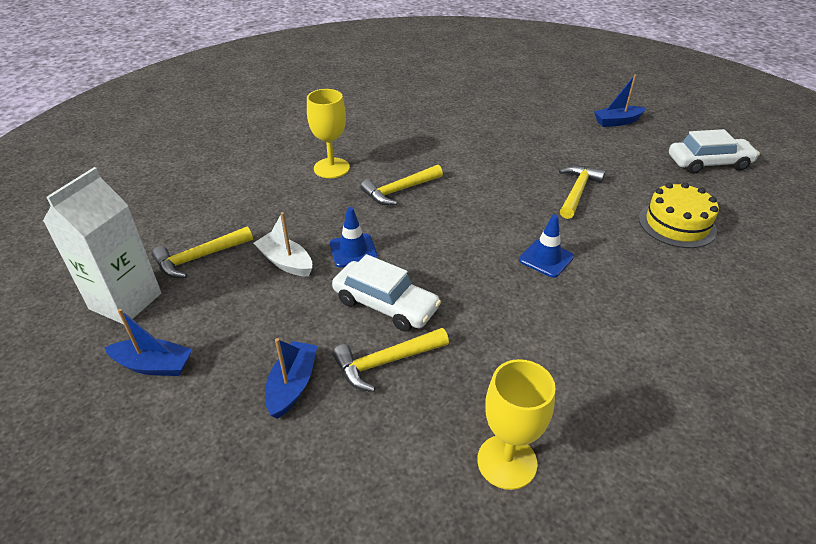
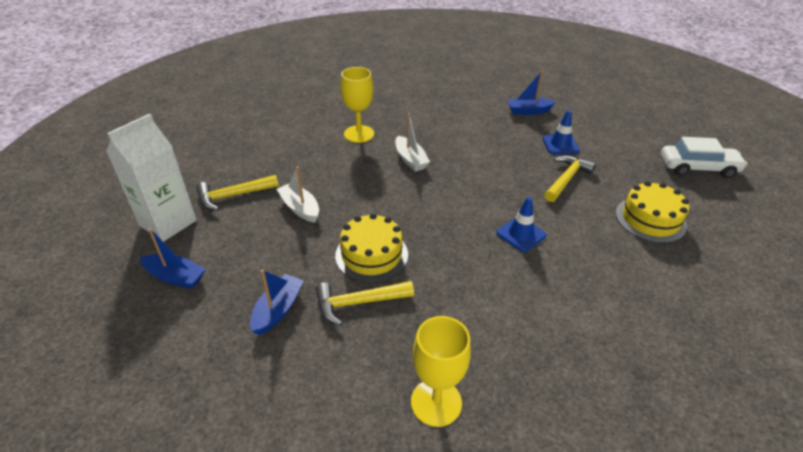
camera: 10 degrees right, 0 degrees up
blue traffic cone [330,207,378,268] -> blue traffic cone moved to [542,110,580,154]
white car [332,254,441,332] -> yellow cake [335,213,408,282]
yellow hammer [360,165,443,205] -> white boat [395,113,430,172]
blue boat [594,74,646,127] -> blue boat moved to [507,71,556,115]

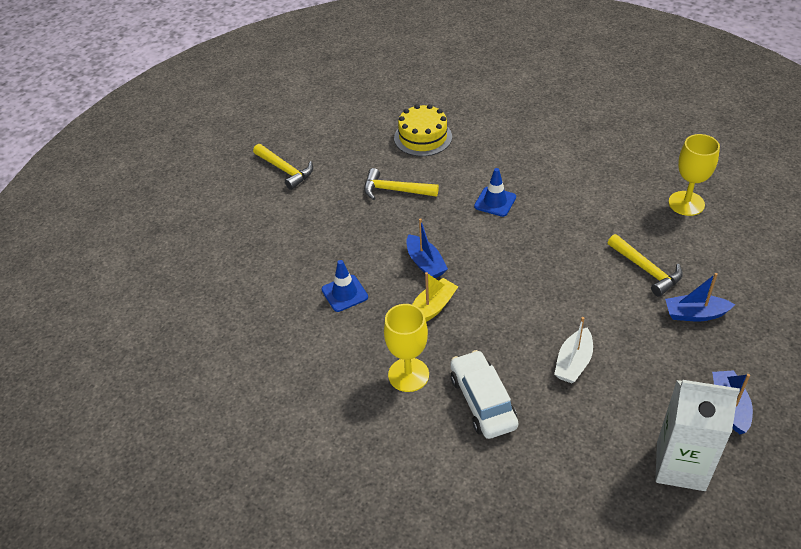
camera: 110 degrees left, 5 degrees up
yellow hammer [196,175,279,211] -> yellow hammer moved to [253,144,313,190]
yellow cake [335,213,408,282] -> none
white boat [395,113,430,172] -> yellow boat [412,272,458,322]
blue boat [507,71,556,115] -> blue boat moved to [406,218,448,278]
blue traffic cone [542,110,580,154] -> blue traffic cone moved to [321,260,368,312]
white car [661,137,748,178] -> white car moved to [450,350,518,439]

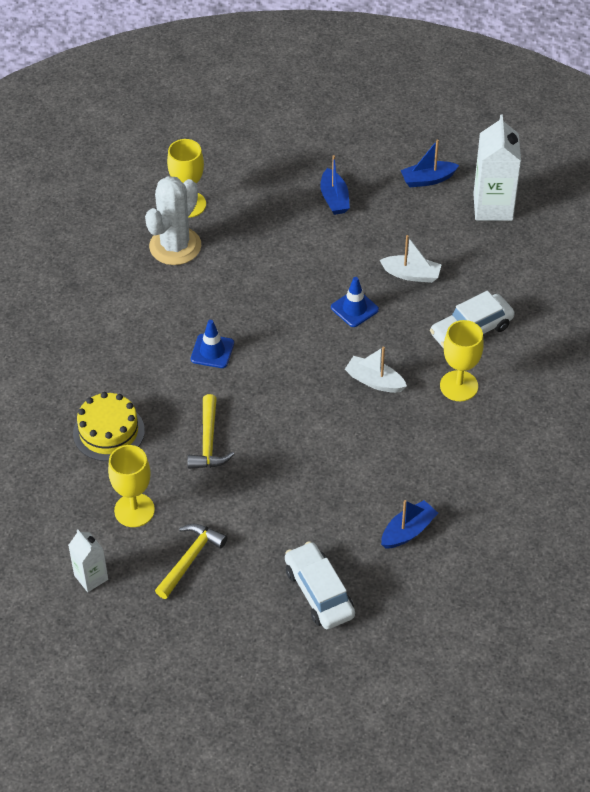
camera: 105 degrees left, 5 degrees up
blue traffic cone [321,260,368,312] -> blue traffic cone moved to [331,277,379,327]
blue boat [406,218,448,278] -> blue boat moved to [381,500,438,549]
yellow boat [412,272,458,322] -> white boat [345,347,407,393]
yellow hammer [608,234,683,297] -> none
none -> white carton [68,529,108,592]
none -> yellow goblet [108,445,155,527]
none -> white cactus [145,176,201,265]
none -> white car [285,541,355,629]

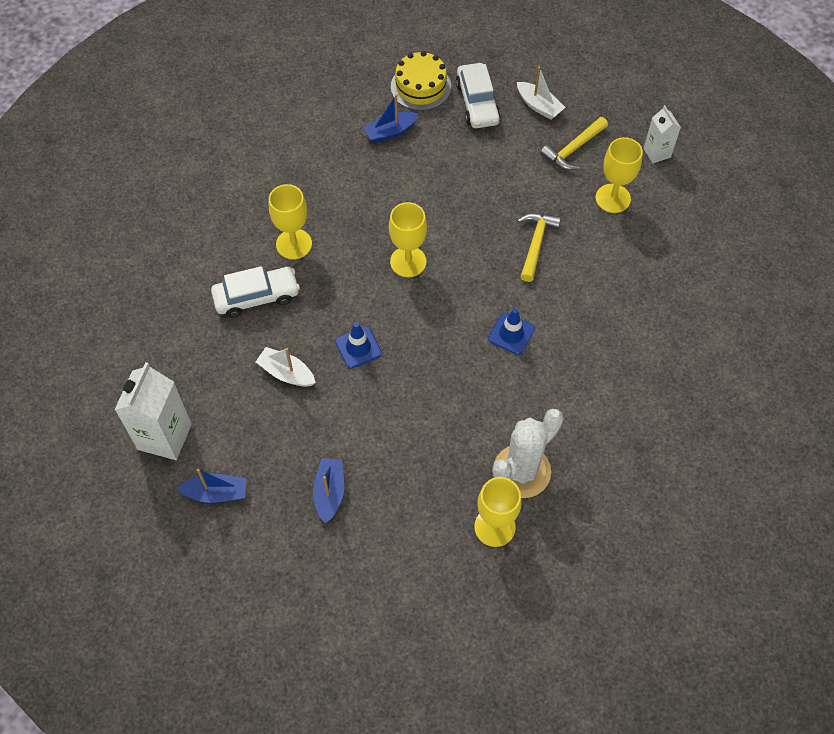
camera: 165 degrees left, 10 degrees up
yellow cake [73,392,145,461] -> yellow cake moved to [391,51,451,111]
white boat [345,347,407,393] -> white boat moved to [517,66,565,120]
none -> yellow goblet [389,202,427,277]

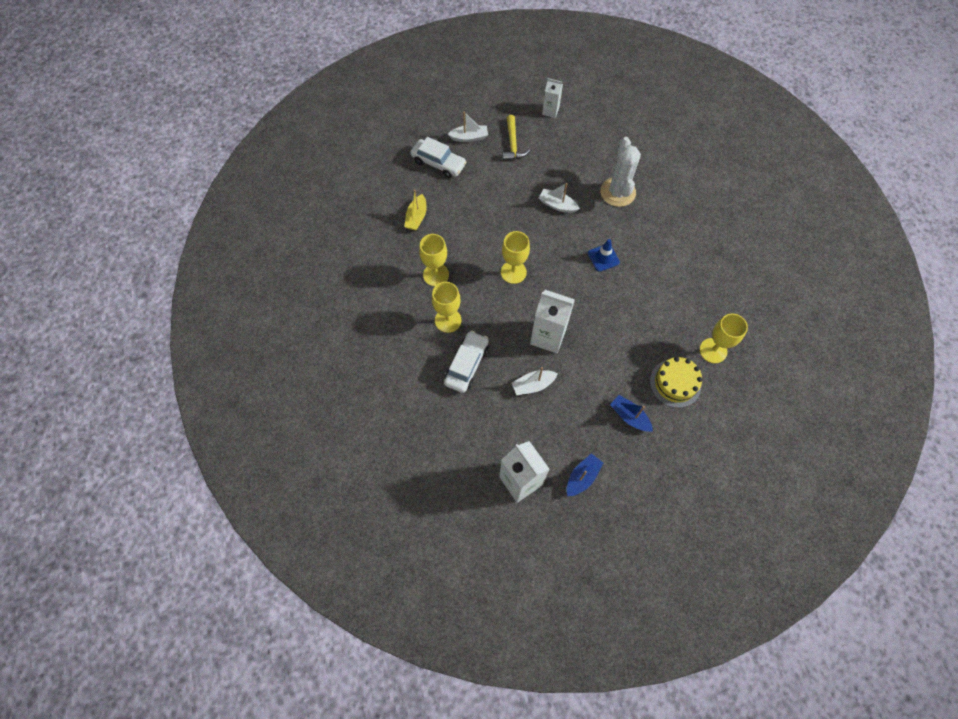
camera: 50 degrees left, 5 degrees up
blue traffic cone [335,322,382,369] -> white carton [530,290,575,353]
blue boat [363,94,419,143] -> yellow boat [404,190,427,231]
yellow cake [391,51,451,111] -> yellow cake moved to [650,357,702,408]
white cactus [493,409,563,498] -> white cactus moved to [600,137,641,207]
yellow hammer [517,213,561,282] -> white boat [539,183,580,213]
yellow goblet [596,137,643,213] -> yellow goblet moved to [419,234,449,286]

